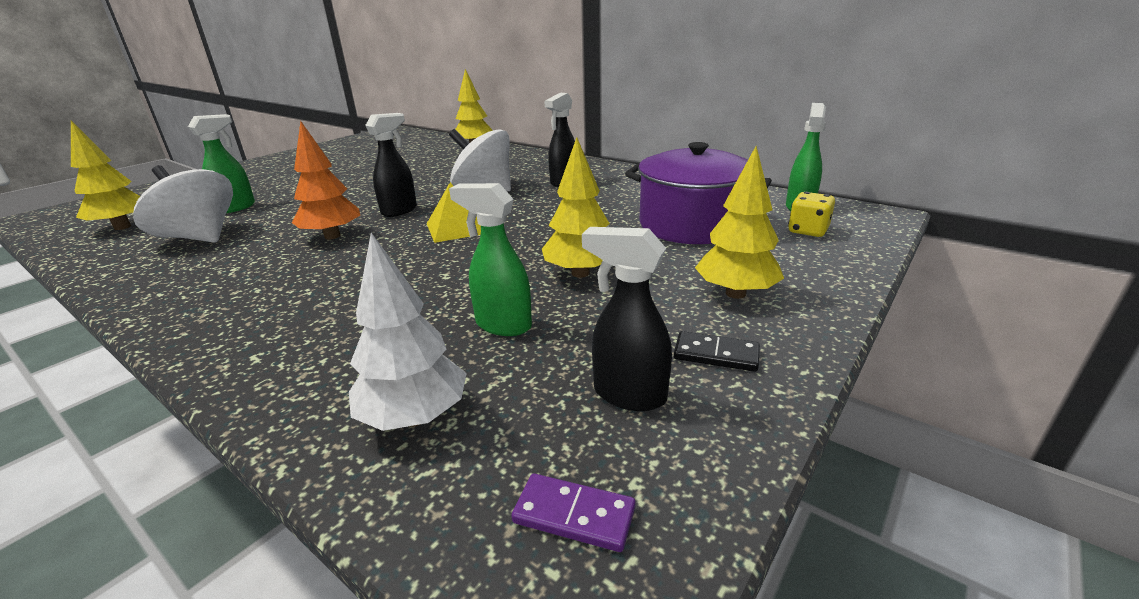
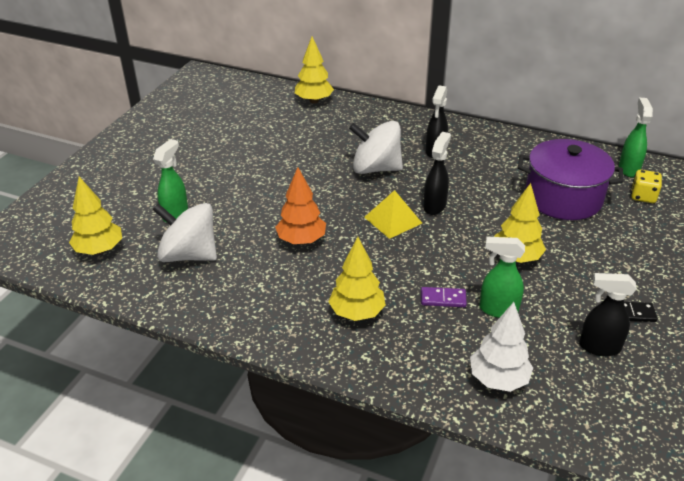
camera: 15 degrees left, 10 degrees up
black spray bottle [365,113,417,217] -> black spray bottle moved to [423,132,451,215]
purple domino [511,473,635,552] -> purple domino moved to [421,287,467,307]
yellow tree [695,146,784,299] -> yellow tree moved to [328,237,386,321]

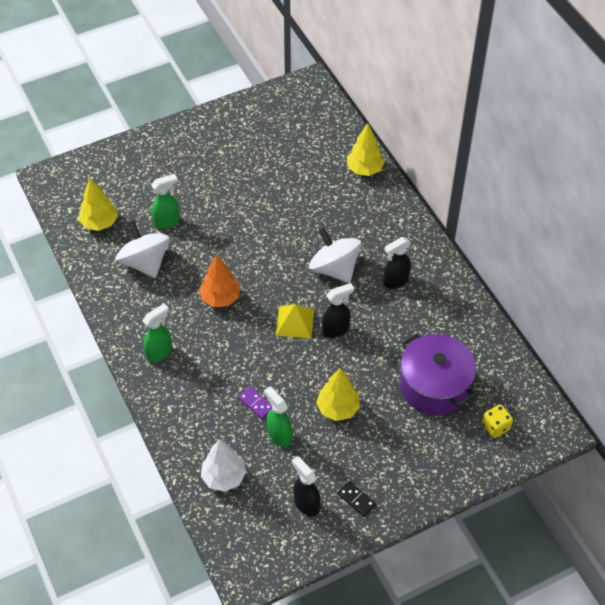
camera: 40 degrees right, 15 degrees up
yellow tree [328,237,386,321] -> none
green spray bottle [619,98,653,177] -> green spray bottle moved to [142,304,172,363]

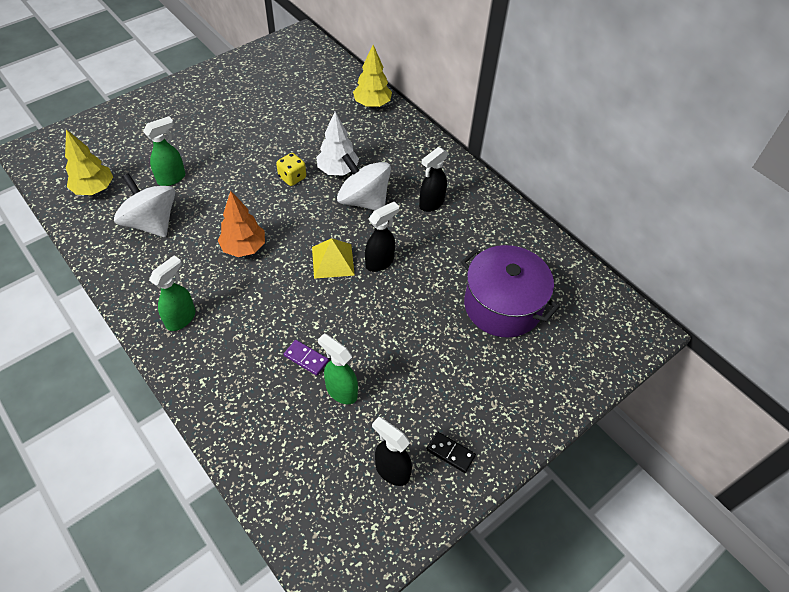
camera: 15 degrees left, 0 degrees up
white tree [201,439,246,492] -> white tree moved to [316,112,359,176]
yellow tree [316,368,360,421] -> none
yellow dice [482,404,513,438] -> yellow dice moved to [276,153,306,186]

